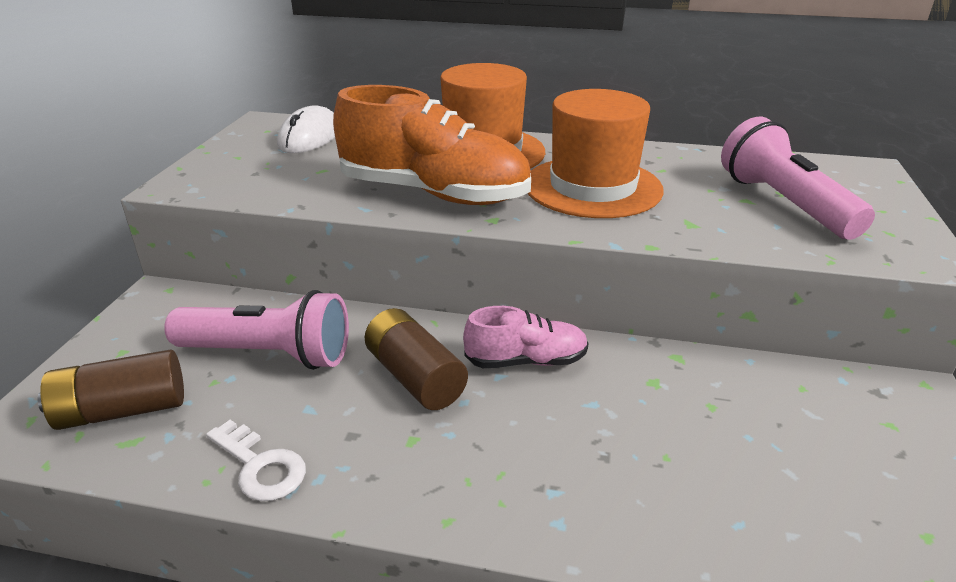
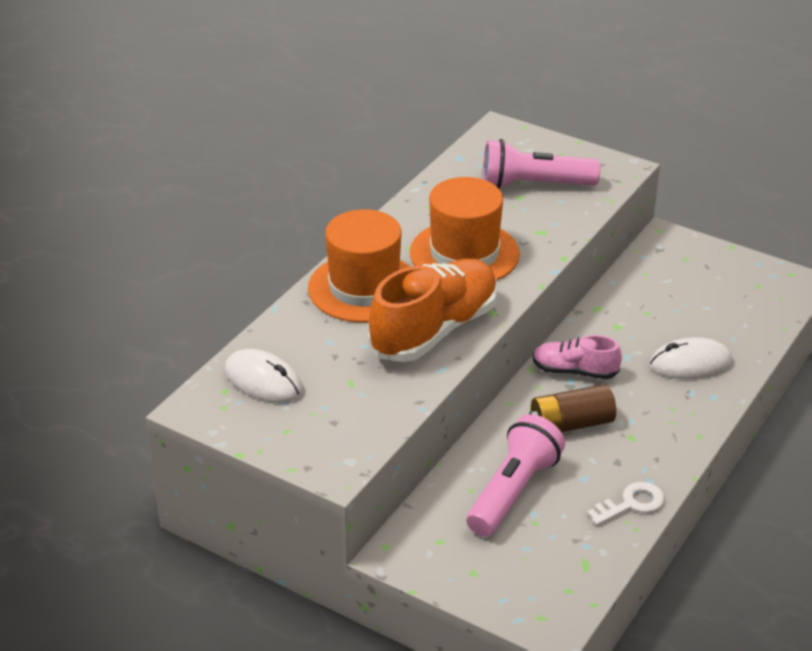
camera: 70 degrees left, 5 degrees up
brown battery [38,349,184,430] -> none
pink shoe [463,306,589,368] -> pink shoe turned 90 degrees counterclockwise [533,335,622,379]
none -> white mouse [650,337,732,379]

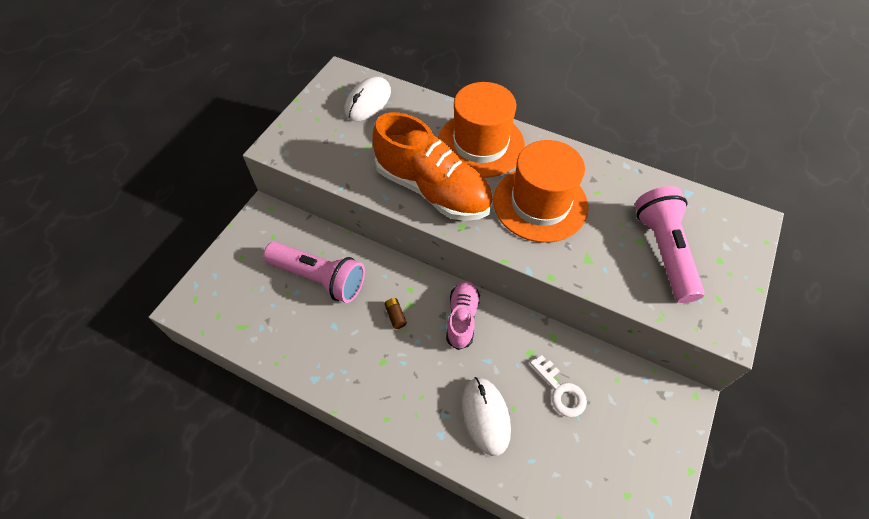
camera: 85 degrees right, 20 degrees up
brown battery [529,384,616,432] -> brown battery [384,298,407,329], size x0.45
white key [587,482,665,526] -> white key moved to [530,355,587,417]

